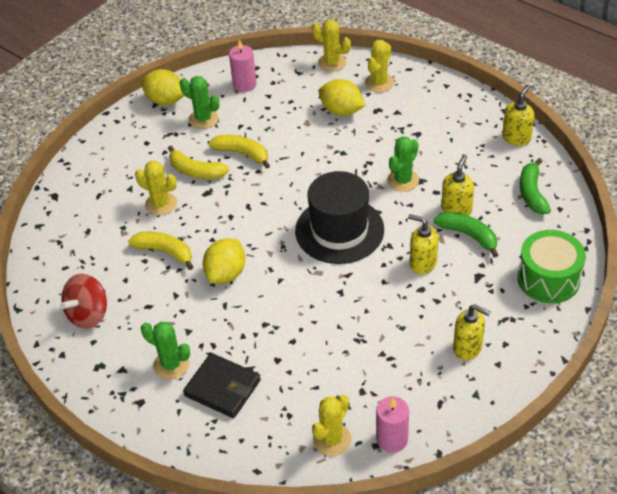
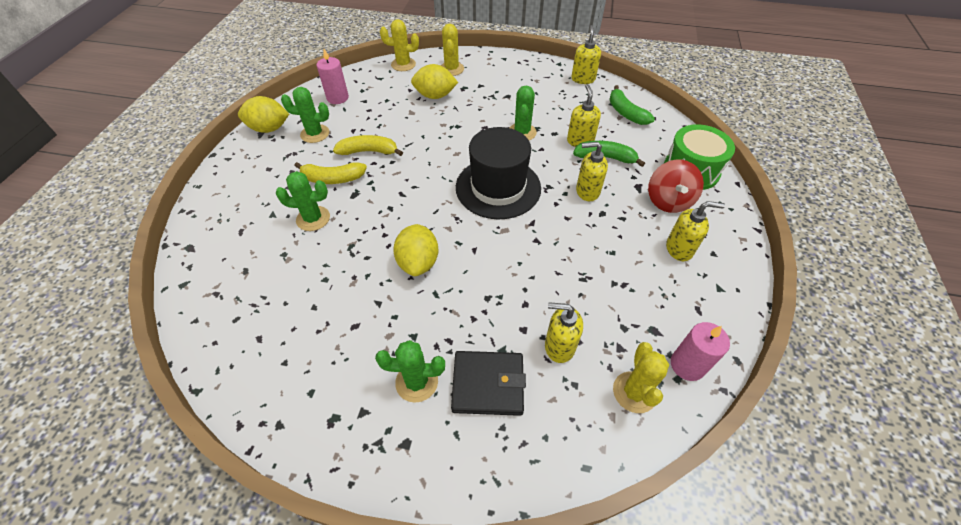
camera: 30 degrees left, 5 degrees up
red spinning top [60,274,107,329] -> red spinning top moved to [648,160,704,213]
yellow banana [128,231,193,270] -> none
yellow cactus [135,161,177,215] -> green cactus [276,171,330,231]
none -> yellow soap dispenser [545,302,583,363]

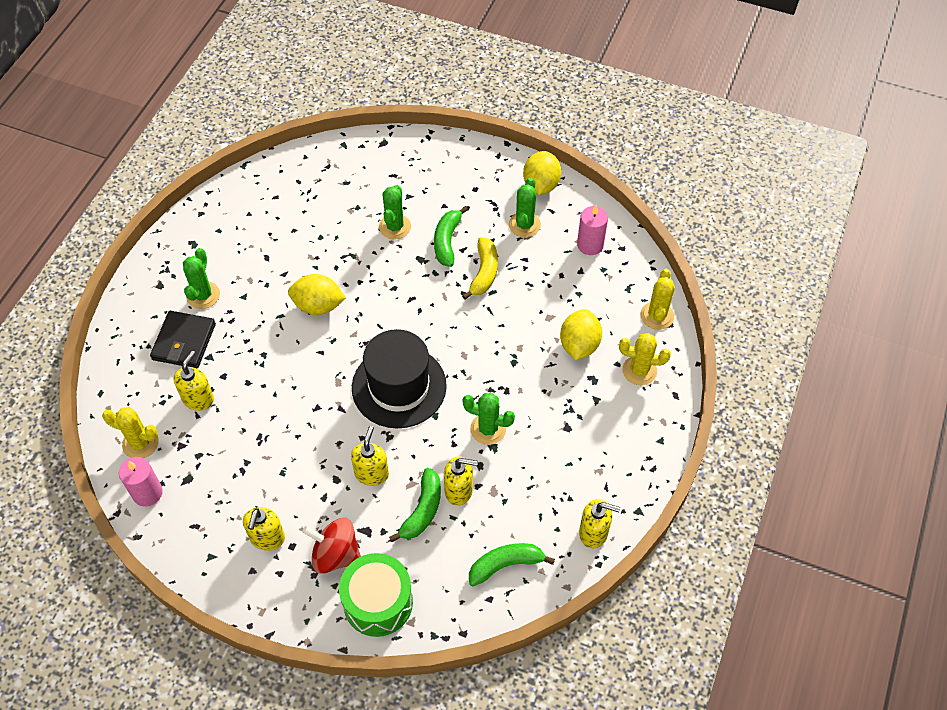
camera: 100 degrees right, 5 degrees up
yellow banana [295,162,367,184] -> green banana [434,206,468,267]

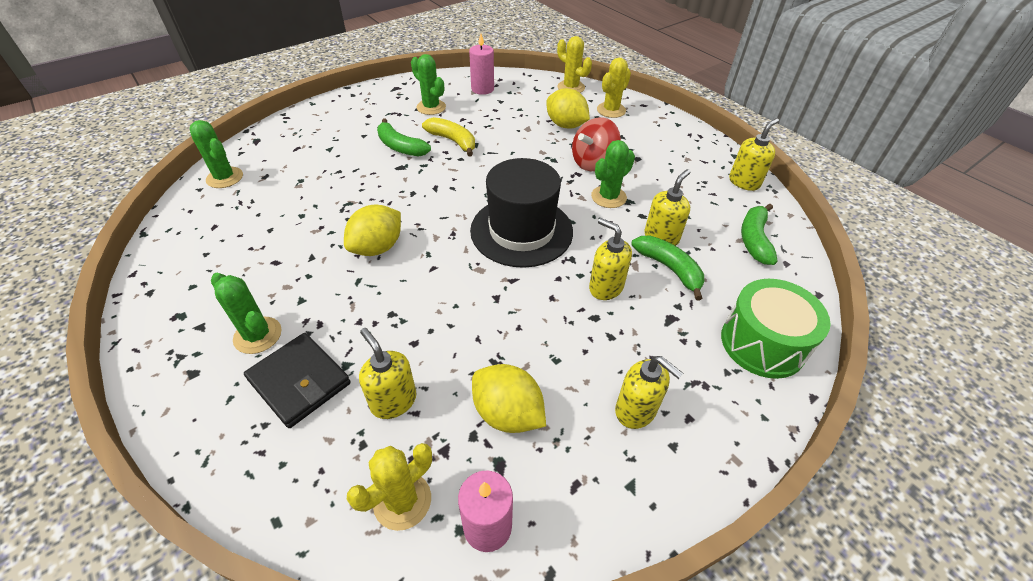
camera: 60 degrees left, 10 degrees down
red spinning top [302,518,361,574] -> red spinning top moved to [572,117,621,171]
green cactus [379,185,411,239] -> green cactus moved to [190,120,243,188]
yellow lemon [523,151,561,195] -> yellow lemon moved to [472,364,546,433]

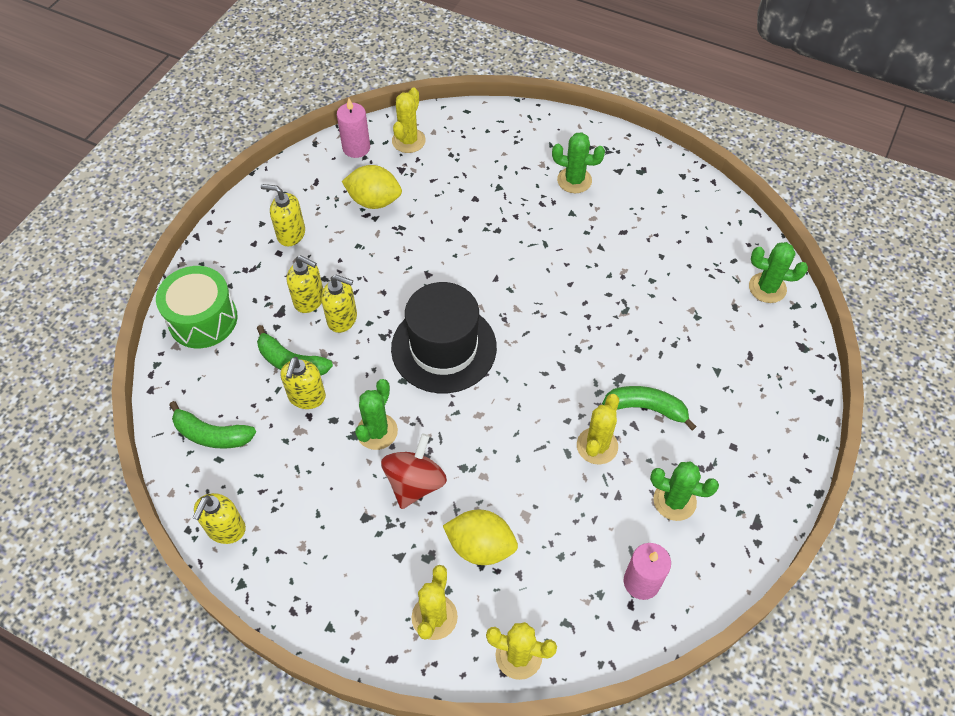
camera: 155 degrees right, 10 degrees up
black wallet [244,333,351,428] -> none
yellow lemon [344,205,401,256] -> none
yellow soap dispenser [359,328,416,419] -> yellow soap dispenser moved to [287,255,323,313]
yellow banana [422,117,475,157] -> yellow cactus [577,394,619,465]
green banana [741,204,778,265] -> green banana turned 120 degrees clockwise [169,401,256,449]

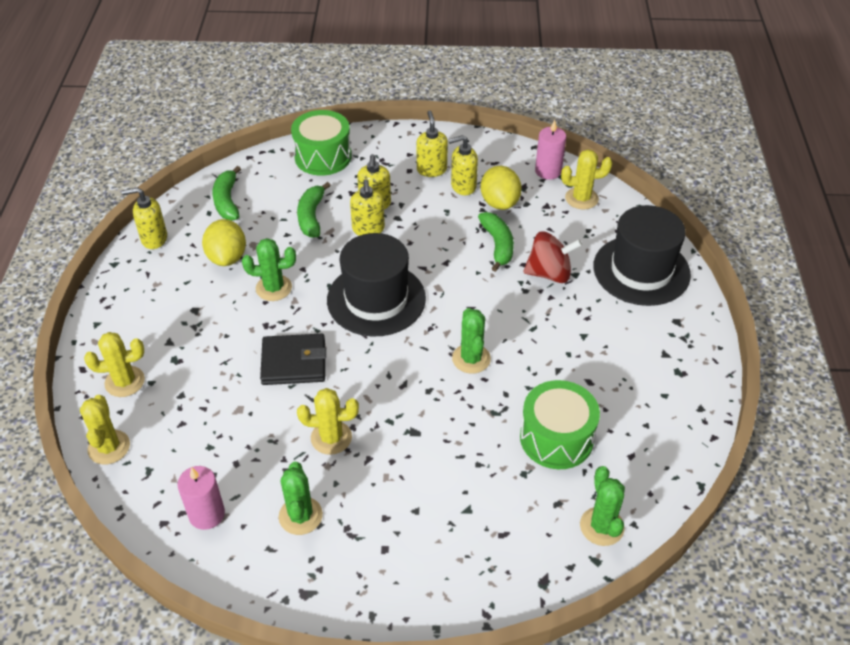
camera: 65 degrees right, 10 degrees down
yellow soap dispenser [280,357,326,409] -> yellow soap dispenser moved to [448,135,478,195]
red spinning top [381,434,447,509] -> red spinning top moved to [524,231,582,283]
yellow lemon [443,510,518,565] -> yellow lemon moved to [202,219,246,266]
green cactus [552,132,605,193] -> green cactus moved to [452,308,491,374]
green banana [602,386,697,430] -> green banana moved to [478,212,514,272]
none -> black wallet [260,334,326,385]
none -> green drum [520,380,600,469]
none -> black hat [593,205,691,306]

